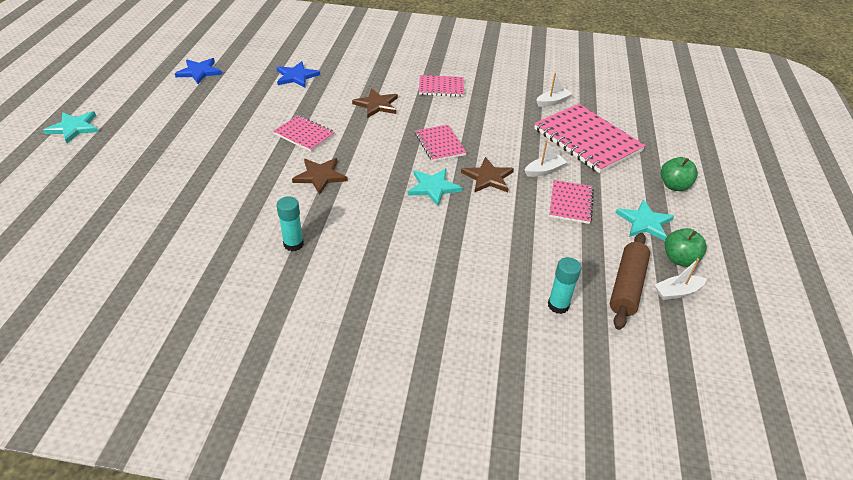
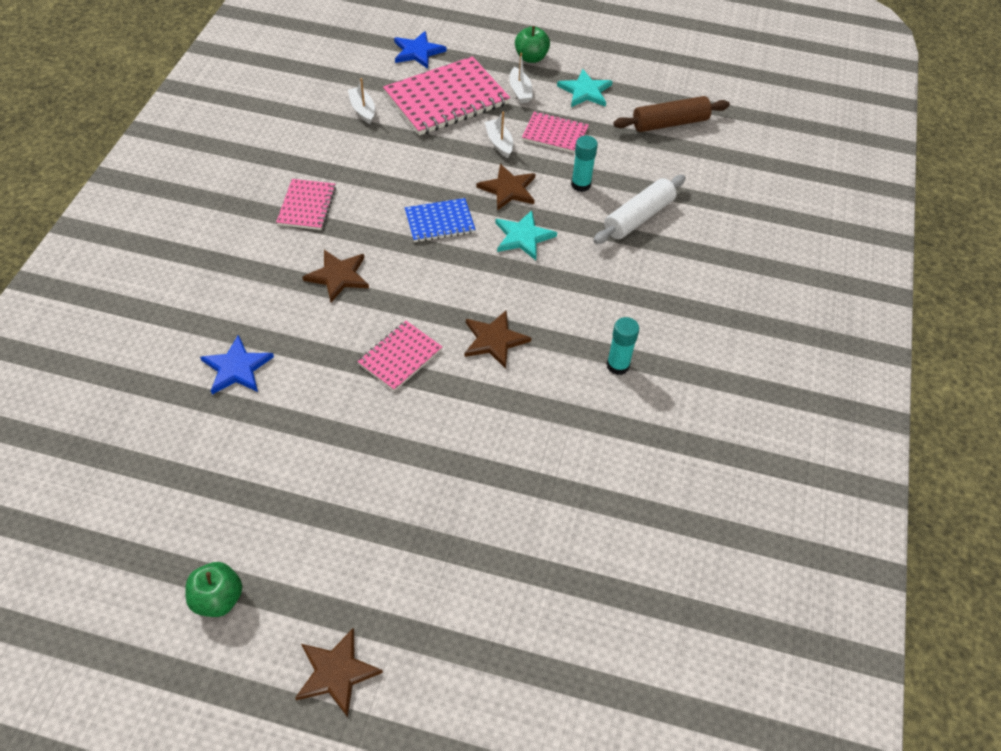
camera: 85 degrees left, 10 degrees up
turquoise star [43,111,99,143] -> brown star [295,628,383,717]
blue star [175,58,222,84] -> blue star moved to [394,31,447,69]
pink notebook [415,125,467,162] -> blue notebook [405,198,476,242]
turquoise glue stick [548,257,581,314] -> turquoise glue stick moved to [571,136,598,192]
brown rolling pin [610,233,650,330] -> brown rolling pin turned 45 degrees counterclockwise [613,96,730,132]
white boat [654,258,707,300] -> white boat moved to [509,53,533,103]
green apple [664,228,707,267] -> green apple moved to [185,562,242,617]
none -> white rolling pin [593,175,686,244]

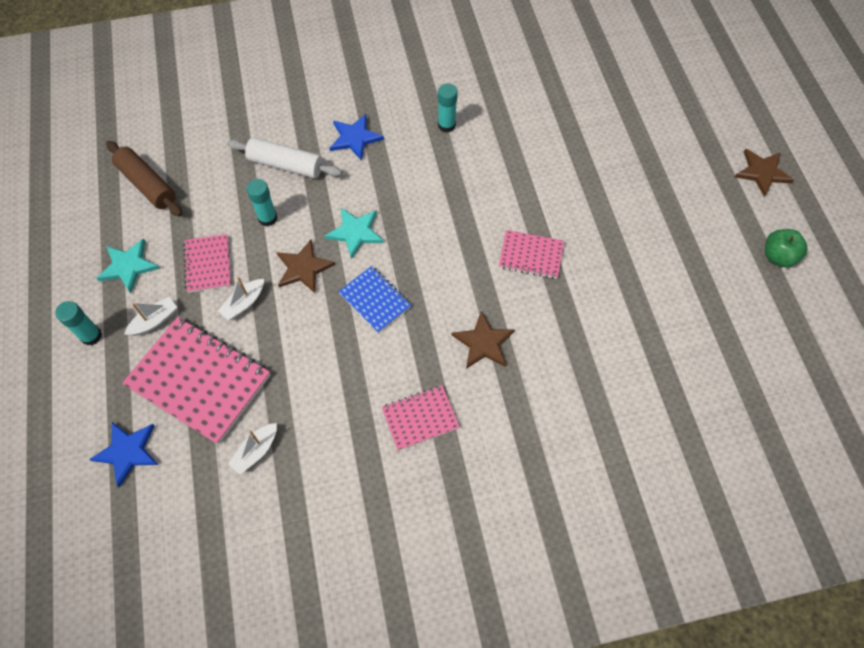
camera: 115 degrees left, 10 degrees up
blue star [200,335,274,394] -> blue star moved to [329,114,384,161]
brown star [464,311,531,369] -> none
green apple [515,26,550,63] -> turquoise glue stick [55,301,102,345]

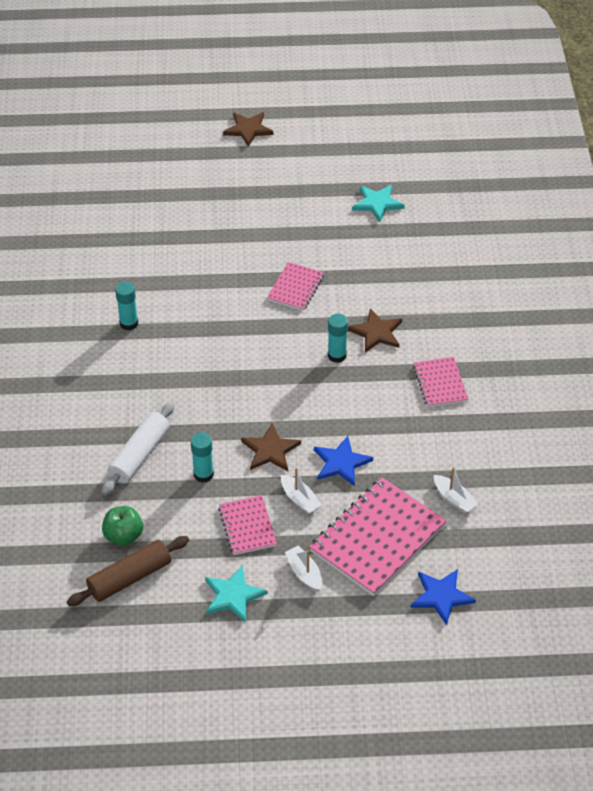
camera: 80 degrees left, 15 degrees down
turquoise glue stick [55,301,102,345] -> turquoise glue stick moved to [328,314,348,363]
pink notebook [183,234,231,293] -> pink notebook turned 75 degrees clockwise [218,495,277,555]
turquoise star [325,208,384,259] -> turquoise star moved to [352,185,405,222]
blue star [329,114,384,161] -> blue star moved to [314,436,373,486]
blue notebook [338,266,411,333] -> none
green apple [765,229,808,267] -> green apple moved to [102,506,143,546]

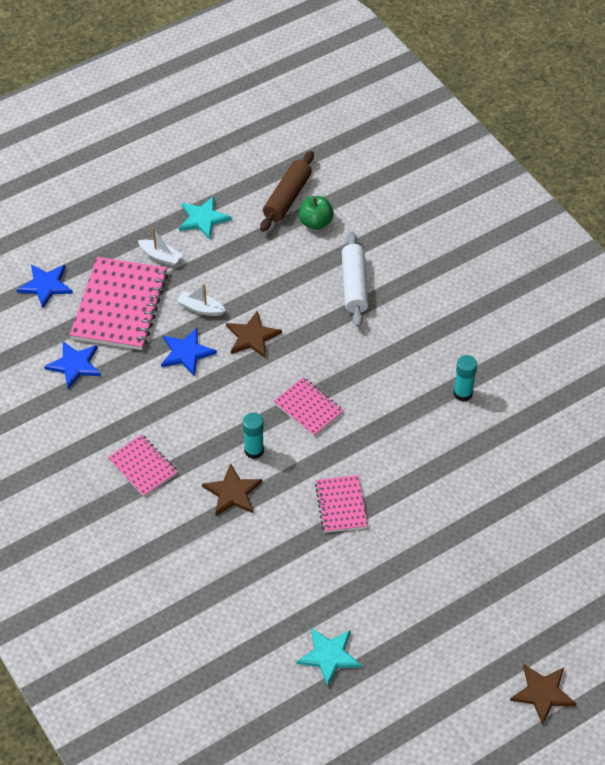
camera: 150 degrees right, 5 degrees up
turquoise glue stick [191,432,214,483] -> none
pink notebook [218,495,277,555] -> pink notebook moved to [274,378,344,437]
white boat [434,467,478,513] -> blue star [44,341,101,389]

